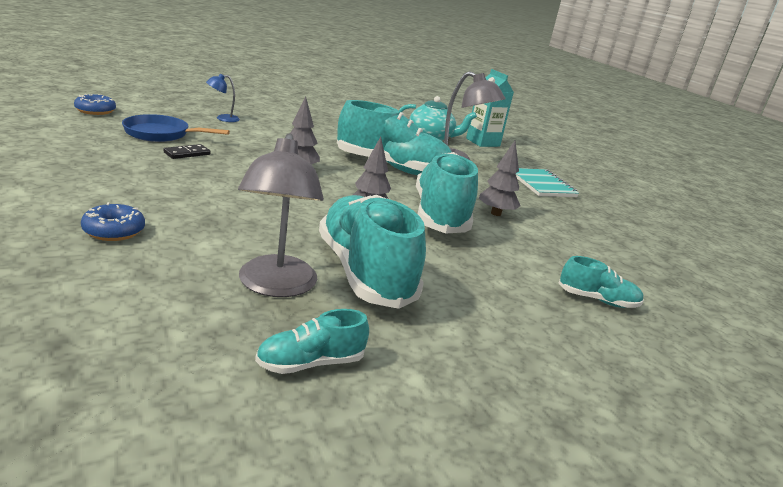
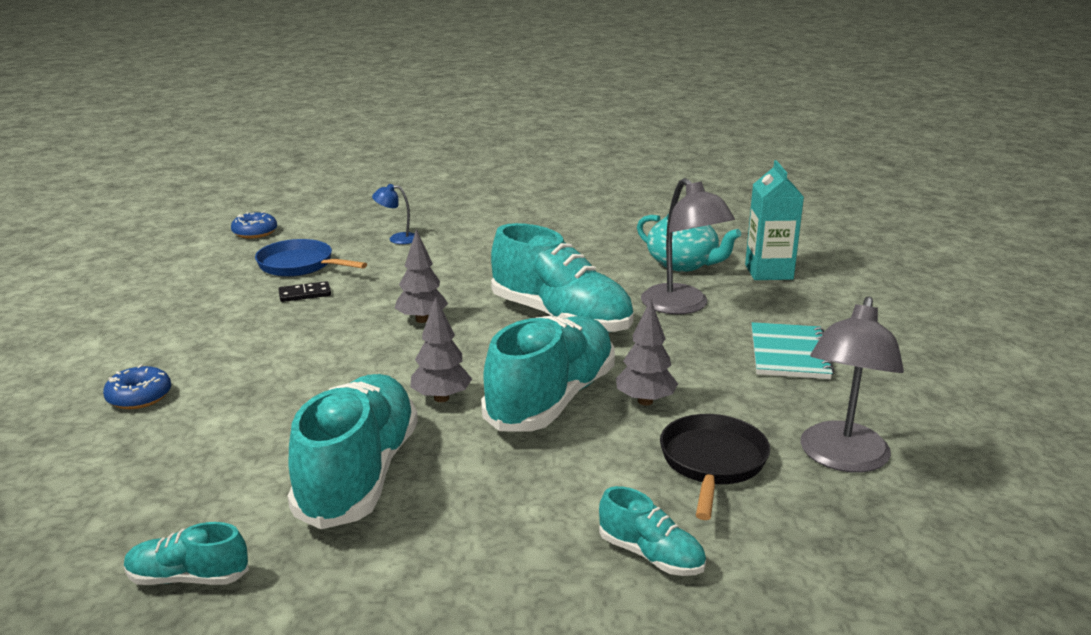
camera: 30 degrees right, 0 degrees up
grey lamp [238,133,324,297] -> grey lamp moved to [800,296,904,473]
none -> black pan [660,414,770,520]

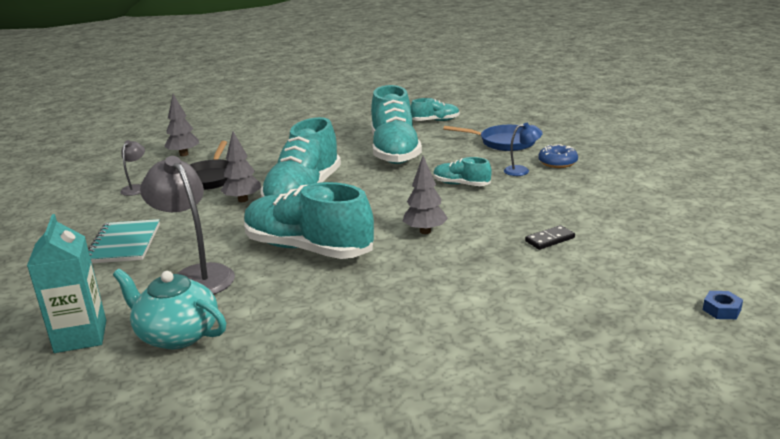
camera: 170 degrees right, 0 degrees up
blue donut [231,211,277,239] -> blue nut [703,291,743,319]
blue pan [255,239,367,277] -> blue pan moved to [443,125,535,151]
blue lamp [372,184,415,244] -> blue lamp moved to [504,123,543,176]
grey tree [410,297,472,402] -> grey tree moved to [164,94,199,156]
turquoise shoe [599,486,706,576] -> turquoise shoe moved to [433,157,492,186]
grey lamp [800,296,904,473] -> grey lamp [120,140,145,196], size x0.50

